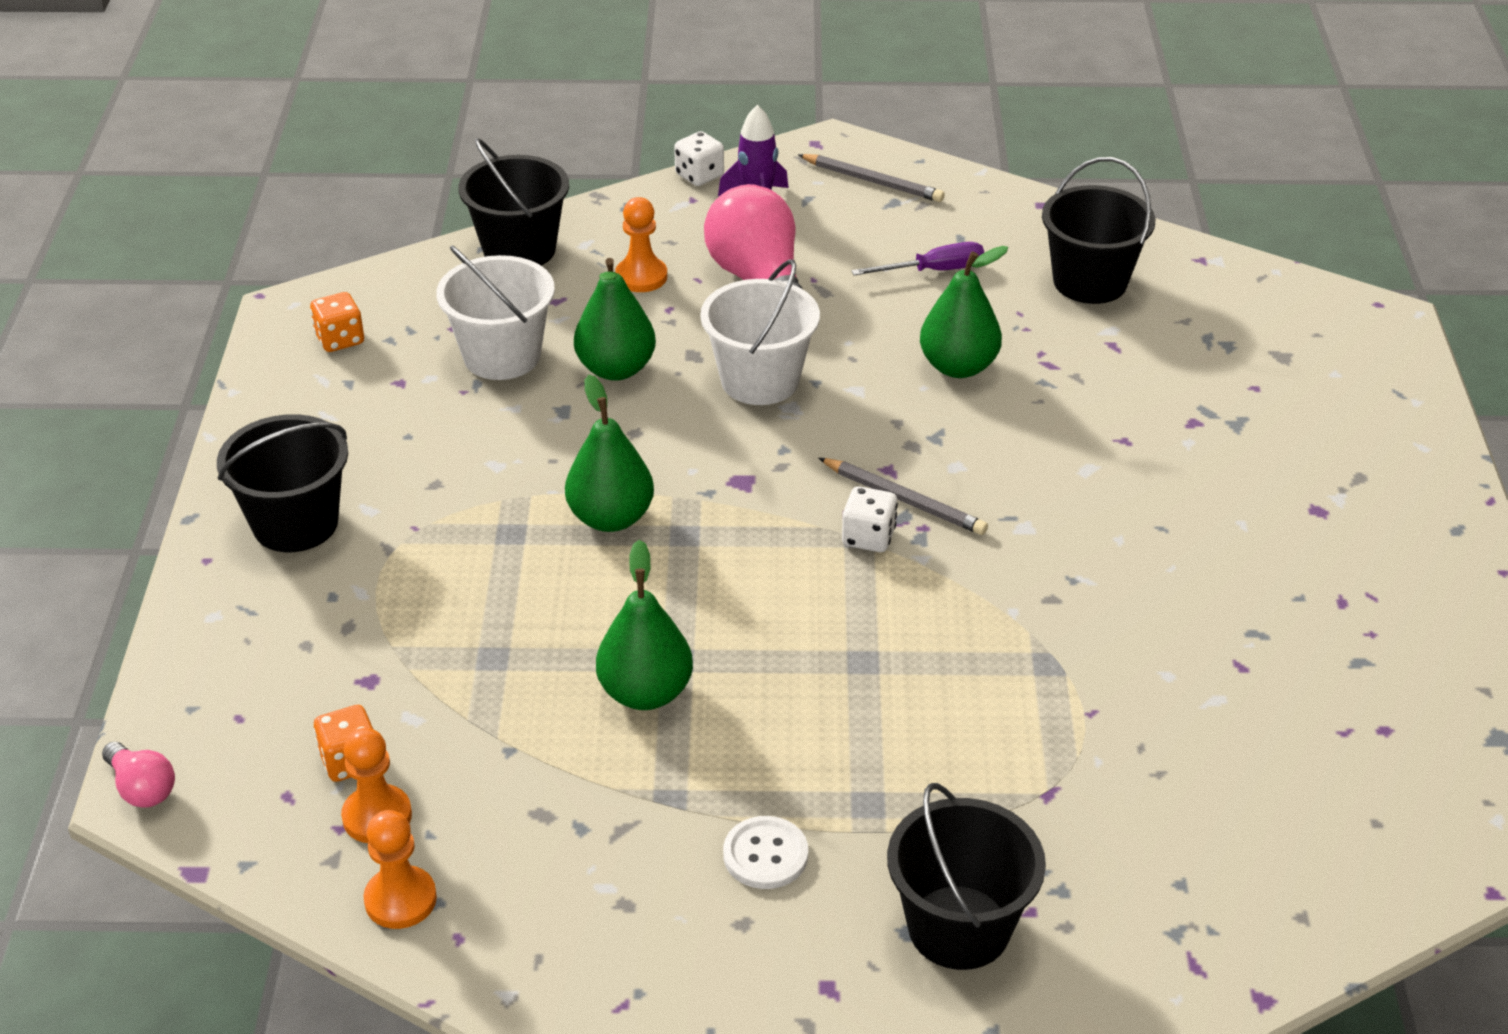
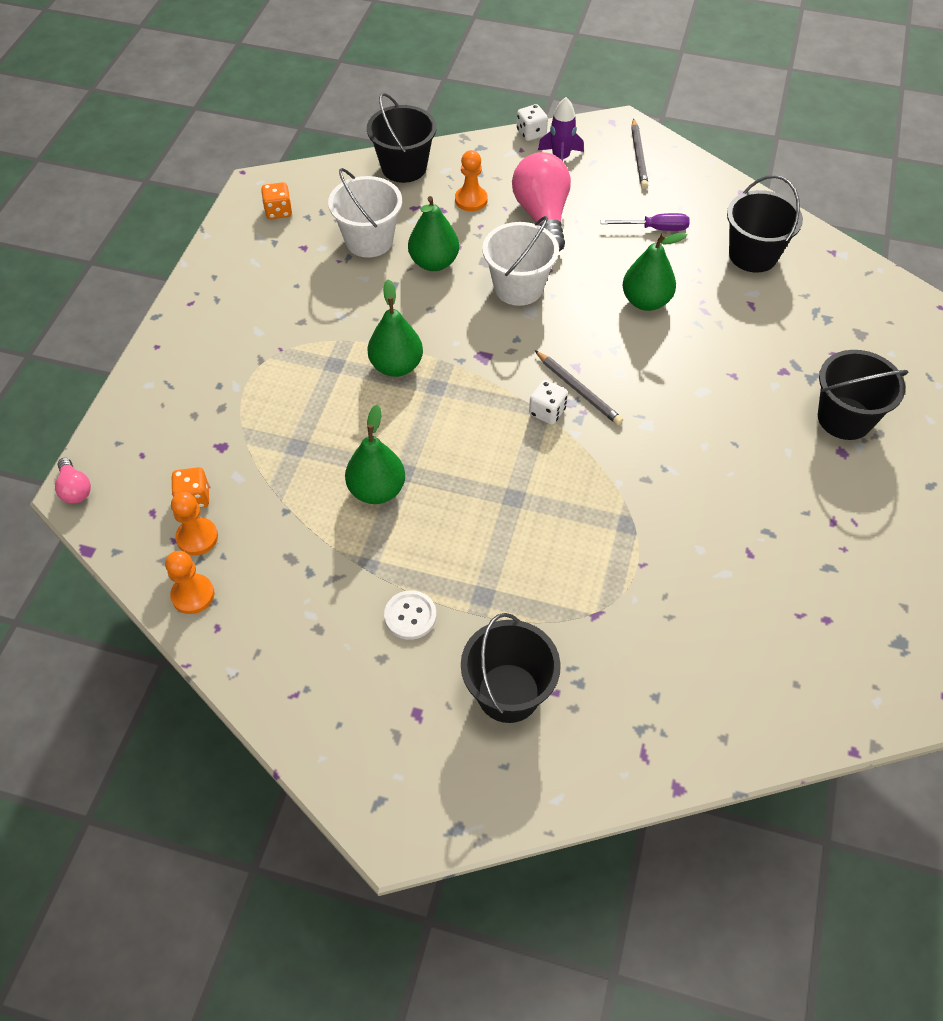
camera: 15 degrees right, 15 degrees up
black bucket [217,414,348,552] -> black bucket moved to [818,350,909,440]
grey pencil [798,154,944,202] -> grey pencil turned 45 degrees clockwise [631,118,649,189]

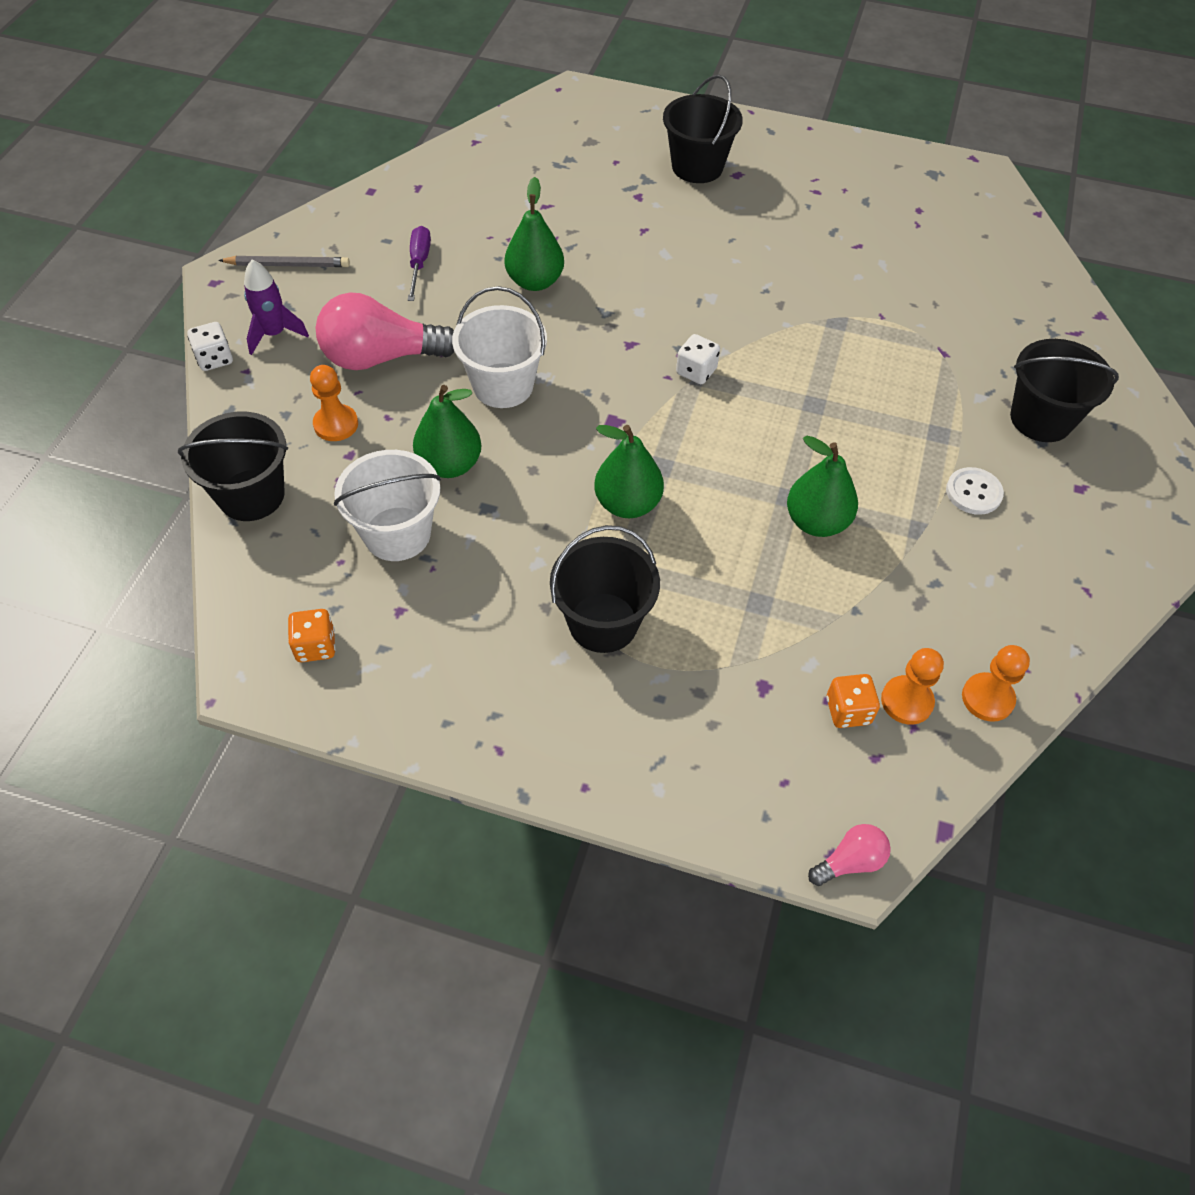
camera: 90 degrees left, 0 degrees up
grey pencil [535,350,623,425] -> none
black bucket [727,175,803,273] -> black bucket moved to [550,525,660,653]

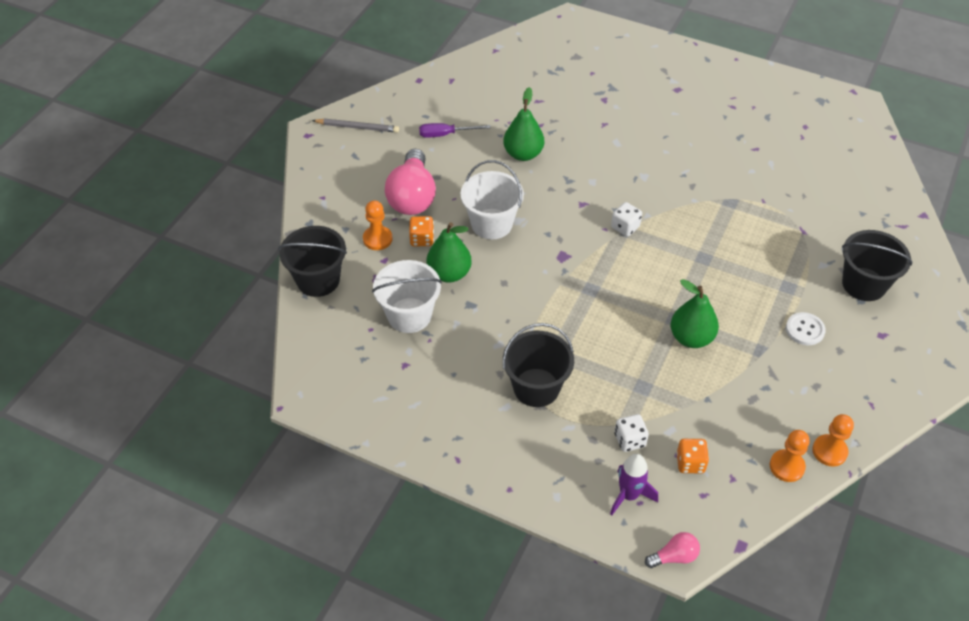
camera: 10 degrees right, 5 degrees down
white dice [188,322,233,371] -> white dice moved to [615,414,649,452]
purple rocket [244,260,309,355] -> purple rocket moved to [610,454,658,515]
orange dice [288,609,336,662] -> orange dice moved to [409,216,434,246]
pink light bulb [315,292,454,370] -> pink light bulb turned 90 degrees counterclockwise [385,149,436,215]
purple screwdriver [408,226,431,301] -> purple screwdriver turned 105 degrees counterclockwise [419,123,490,138]
green pear [594,425,664,518] -> none
black bucket [663,74,743,183] -> none
orange pawn [881,648,944,725] -> orange pawn moved to [812,414,854,467]

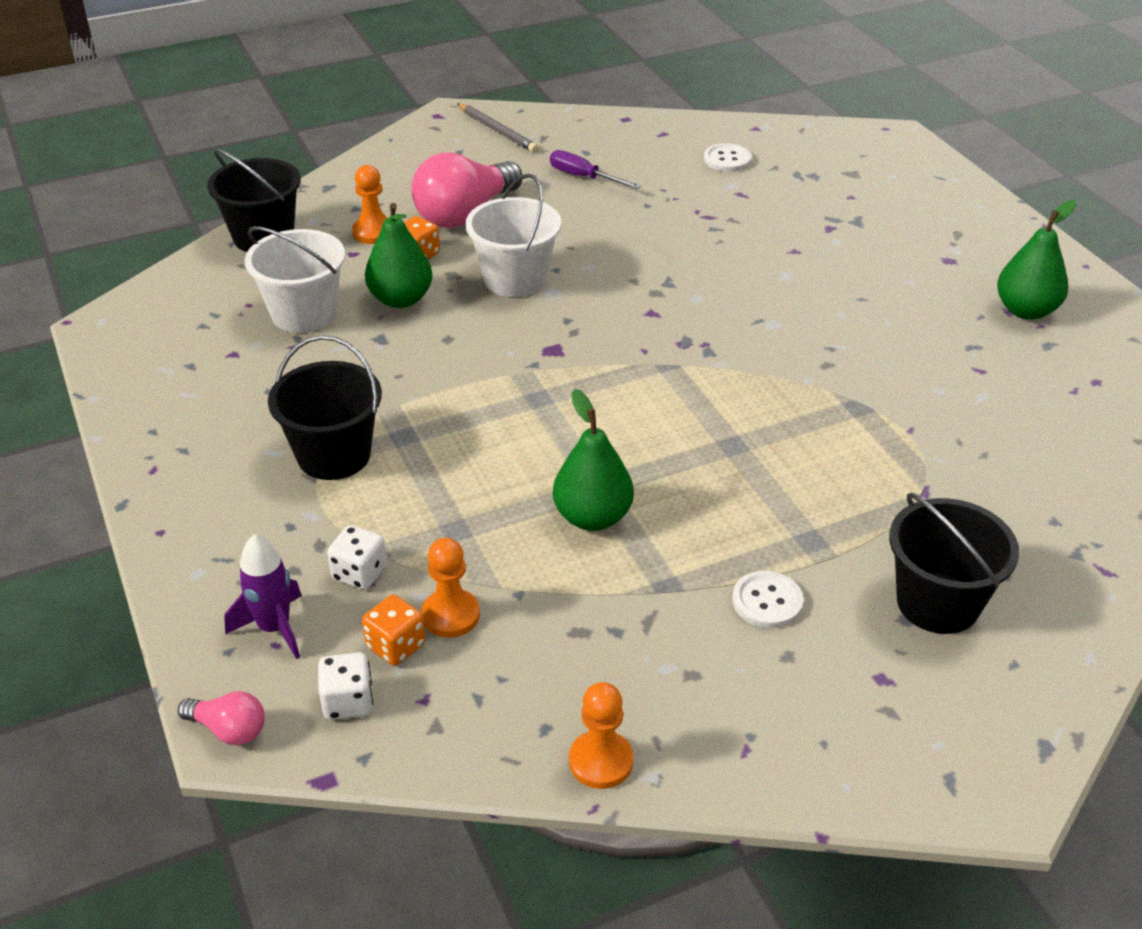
camera: 40 degrees right, 10 degrees down
green pear [503,87,544,161] -> green pear moved to [997,200,1076,320]
white dice [611,202,642,237] -> white dice moved to [318,652,373,720]
orange pawn [770,430,810,482] -> orange pawn moved to [421,538,480,638]
none -> white button [704,143,752,172]

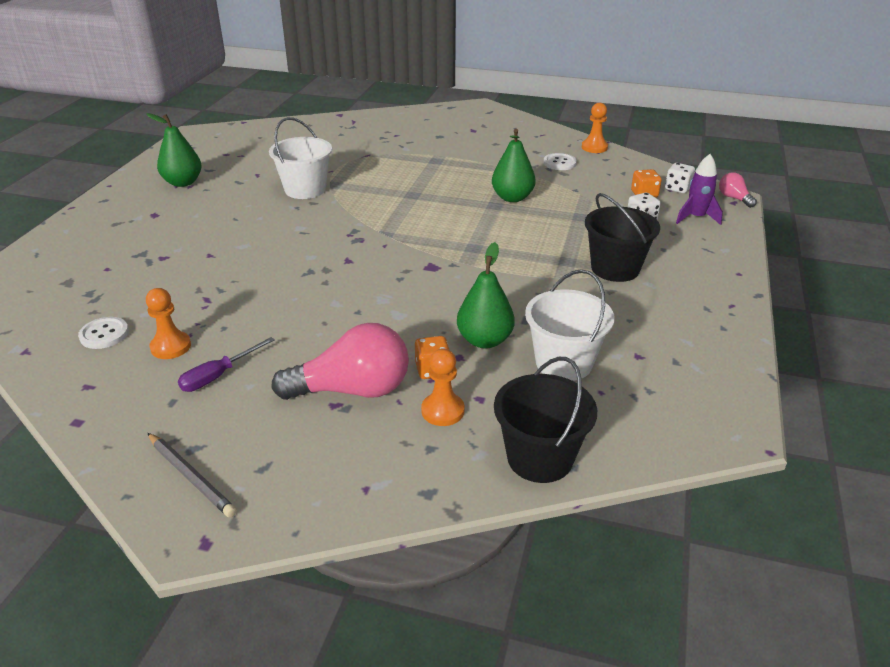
camera: 140 degrees left, 5 degrees down
orange pawn [421,538,480,638] -> orange pawn moved to [146,288,191,359]
grey pencil [457,103,538,152] -> grey pencil turned 135 degrees clockwise [148,433,237,517]
white bucket [465,174,561,297] -> white bucket moved to [269,117,332,199]
purple screwdriver [550,150,641,189] -> purple screwdriver turned 60 degrees clockwise [178,337,275,392]
white button [732,571,803,628] -> white button moved to [543,153,577,170]
black bucket [889,493,1019,634] -> none

